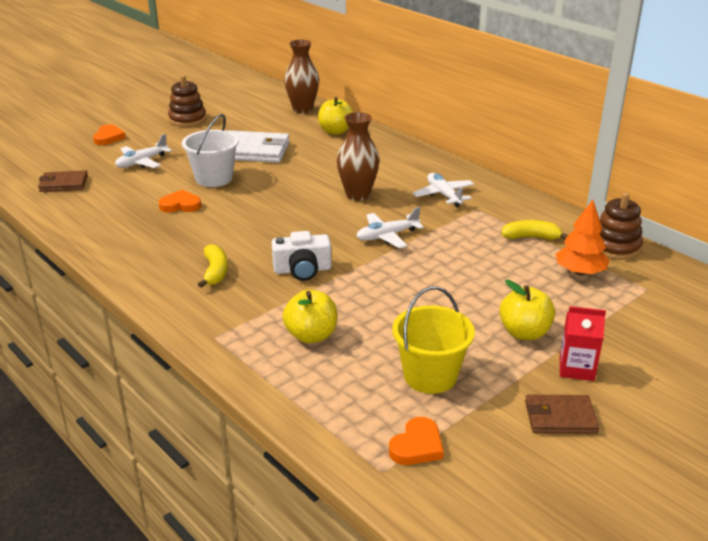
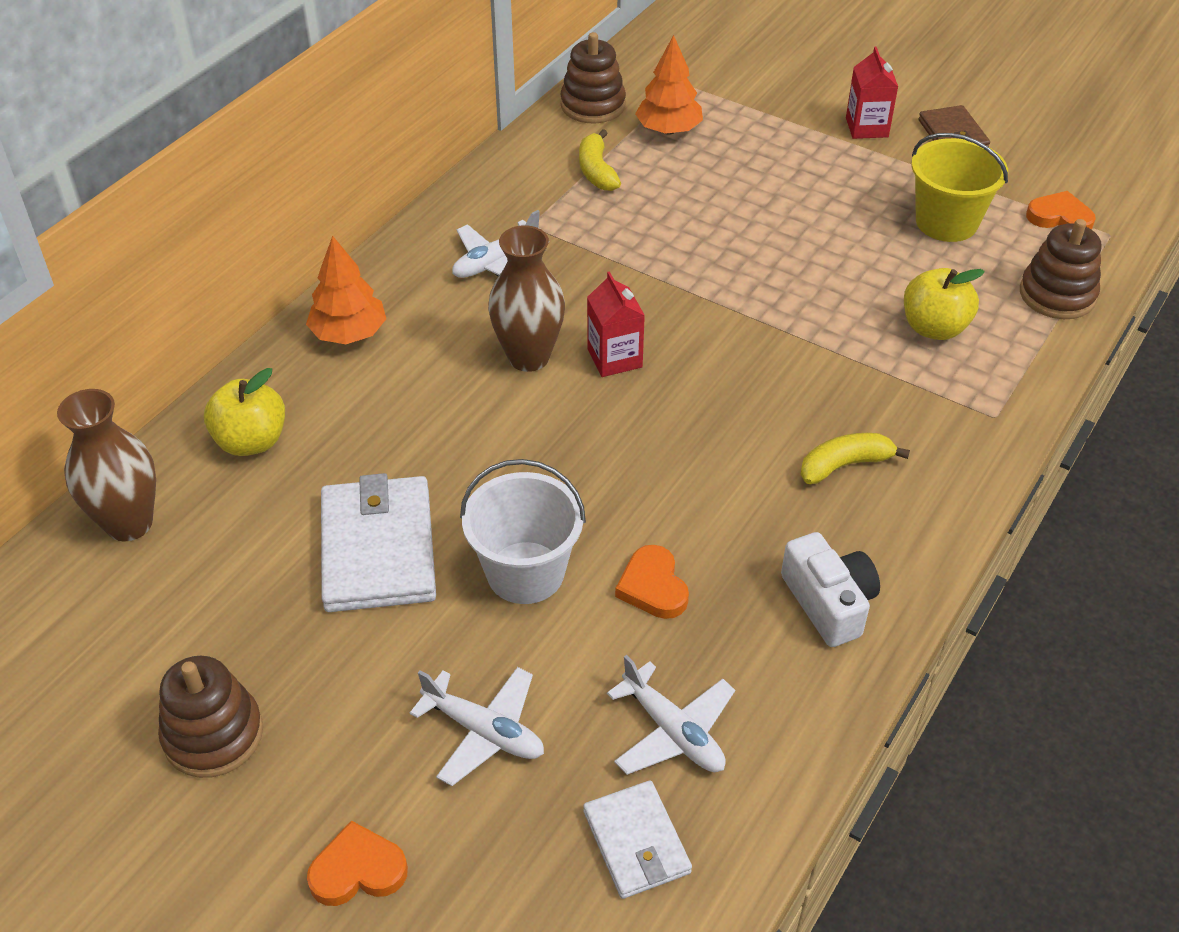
camera: 105 degrees left, 15 degrees up
brown wallet [38,170,88,192] -> white wallet [583,780,692,899]
white camera [272,231,331,281] -> white camera moved to [781,532,880,647]
white plane [357,207,424,248] -> white plane moved to [607,655,735,775]
yellow apple [499,280,555,340] -> none
none -> orange tree [306,236,386,344]
none -> red carton [587,271,645,377]
none -> brown stacking toy [1020,219,1102,319]

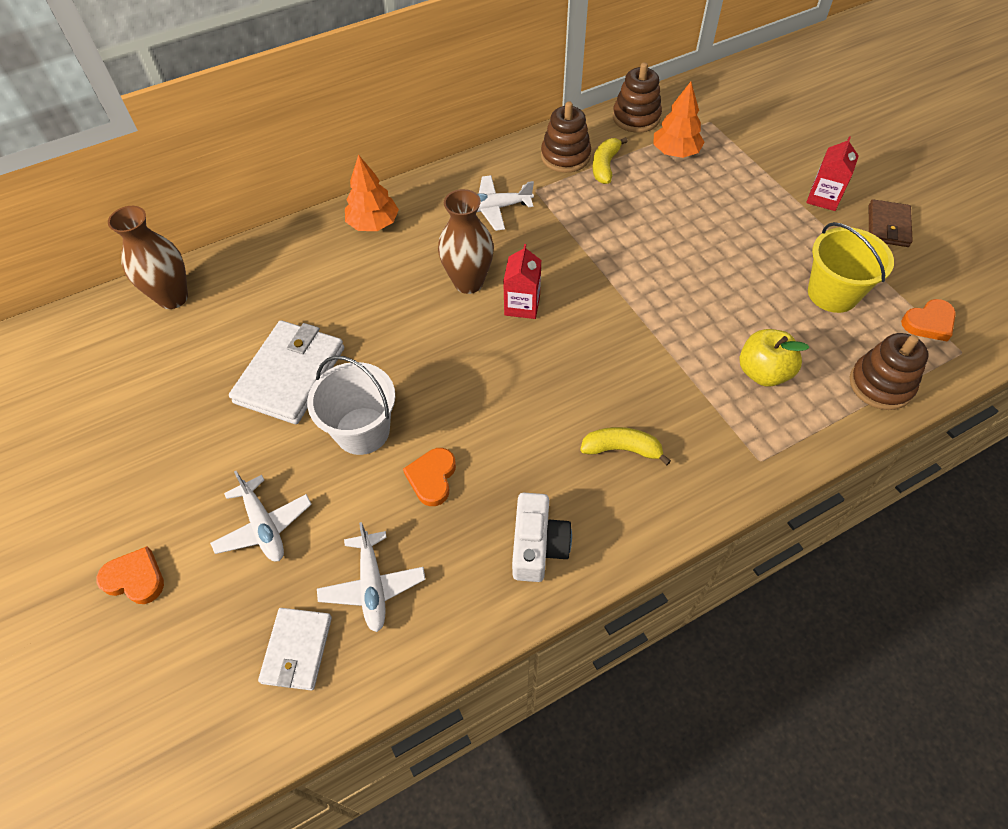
camera: 30 degrees right, 10 degrees up
brown stacking toy [158,656,263,778] -> brown stacking toy moved to [541,102,591,173]
yellow apple [204,368,285,456] -> none
orange heart [1026,191,1096,230] -> orange heart turned 105 degrees clockwise [901,299,956,342]

